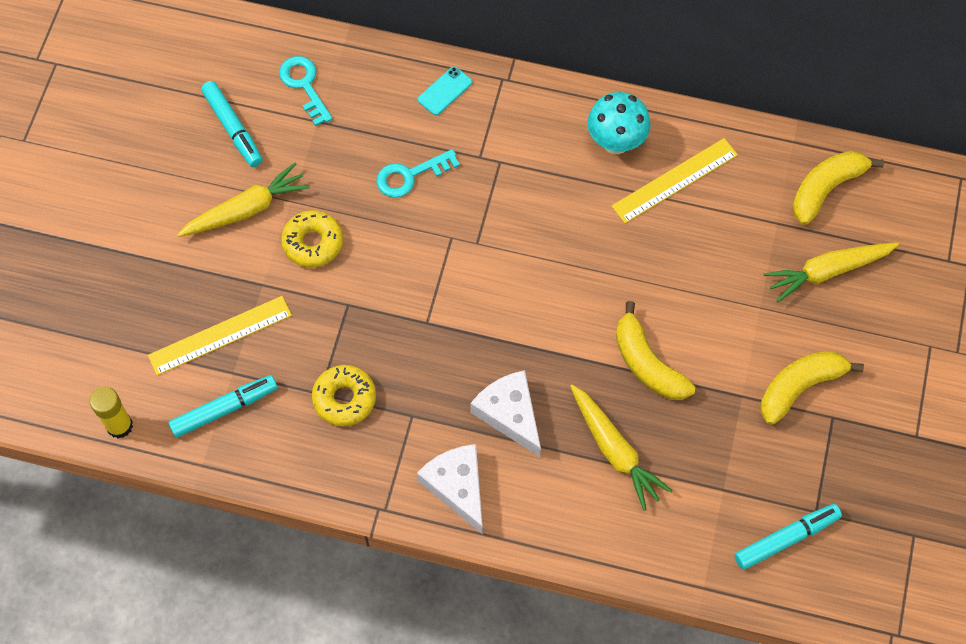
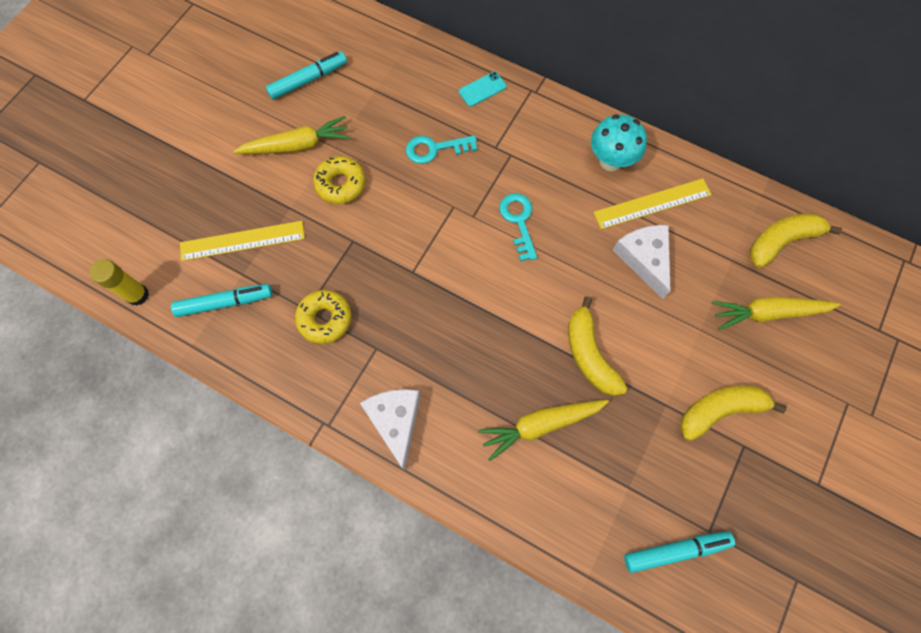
camera: 15 degrees right, 5 degrees up
turquoise marker [201,81,263,167] -> turquoise marker turned 105 degrees counterclockwise [266,51,347,100]
turquoise key [279,56,333,126] -> turquoise key moved to [499,193,537,261]
white cheese [470,370,541,457] -> white cheese moved to [613,225,670,299]
yellow carrot [570,385,672,511] -> yellow carrot turned 90 degrees clockwise [478,400,609,461]

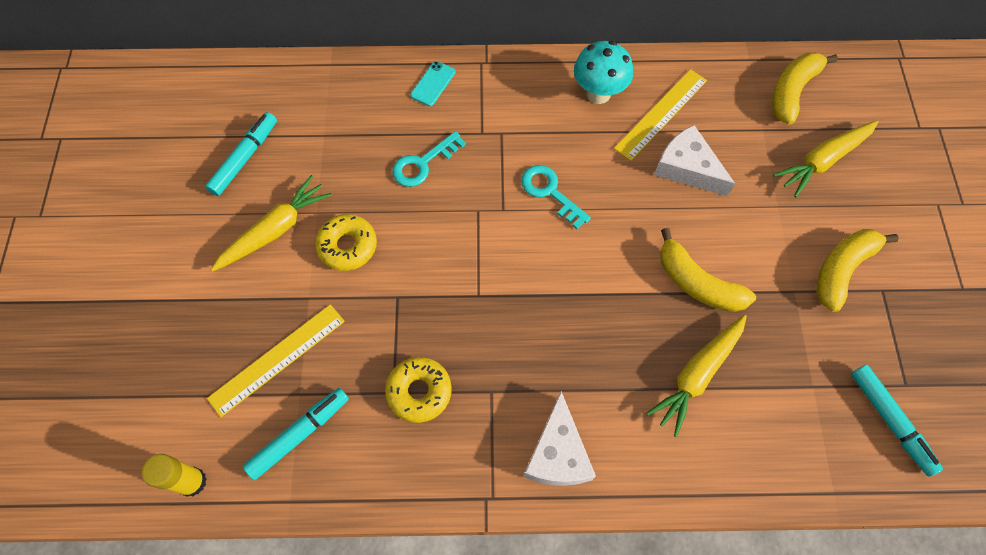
camera: 30 degrees left, 5 degrees down
white cheese [360,389,420,471] -> white cheese turned 135 degrees counterclockwise [523,391,596,486]
turquoise marker [624,531,735,573] -> turquoise marker turned 105 degrees clockwise [851,365,943,477]

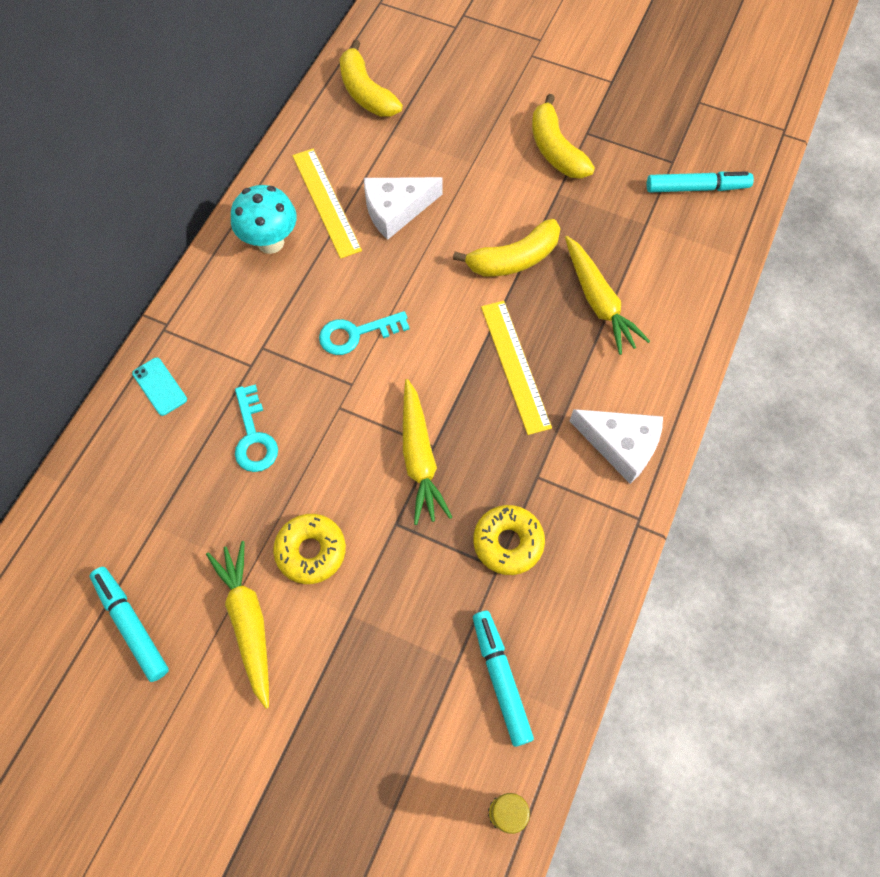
camera: 65 degrees left, 0 degrees up
yellow ruler [207,304,345,417] -> yellow ruler moved to [481,301,552,435]
yellow carrot [773,121,878,197] -> yellow carrot moved to [403,379,452,525]

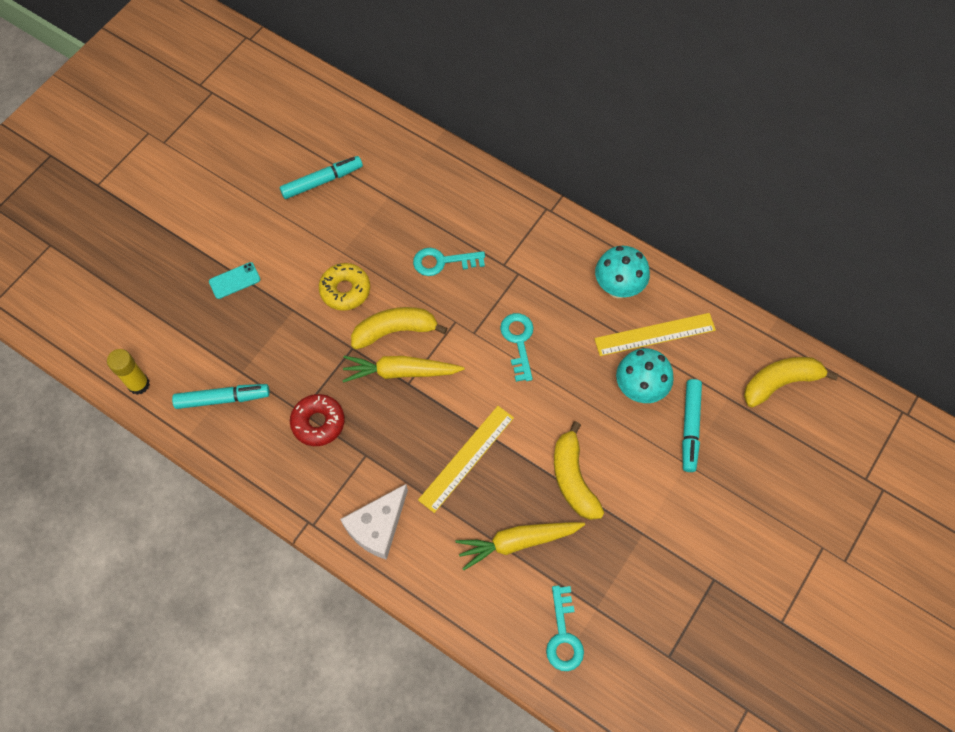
camera: 100 degrees right, 0 degrees up
turquoise phone [132,357,187,416] -> turquoise phone moved to [209,262,260,299]
yellow carrot [206,541,269,709] -> none
white cheese [364,177,443,240] -> turquoise mushroom [616,348,674,403]
yellow donut [473,505,545,575] -> red donut [290,394,345,446]
yellow ruler [481,301,552,435] -> yellow ruler turned 45 degrees counterclockwise [418,406,514,513]
yellow banana [532,94,595,179] -> yellow banana moved to [351,307,448,350]
turquoise marker [647,171,754,193] -> turquoise marker moved to [682,379,702,472]
none -> turquoise key [546,585,584,671]

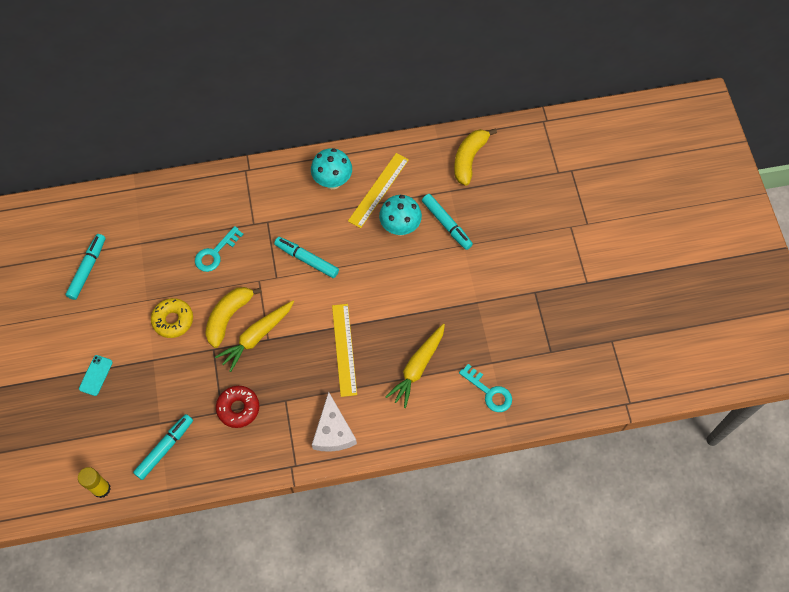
camera: 45 degrees left, 0 degrees up
turquoise key [500,313,533,382] -> turquoise marker [274,237,339,278]
yellow banana [554,421,604,520] -> none

